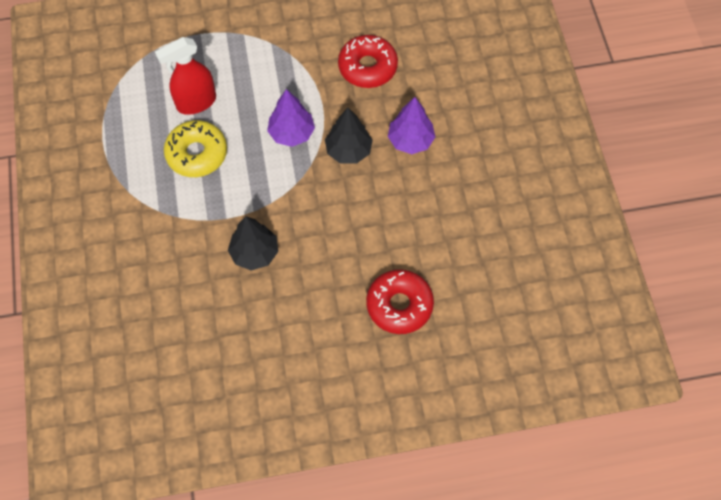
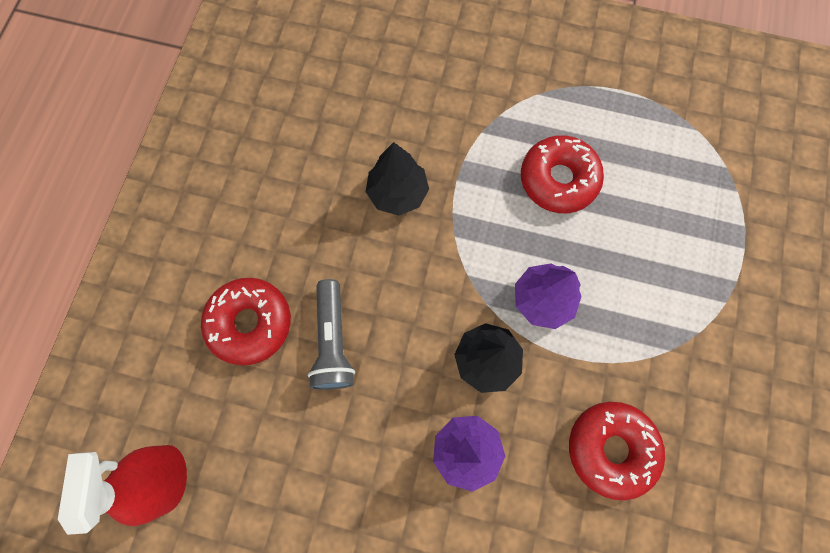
camera: 115 degrees right, 10 degrees up
red spray bottle [155,37,216,115] -> red spray bottle moved to [58,445,187,535]
yellow donut [164,120,227,177] -> red donut [521,135,604,213]
none -> grey flashlight [308,279,355,390]

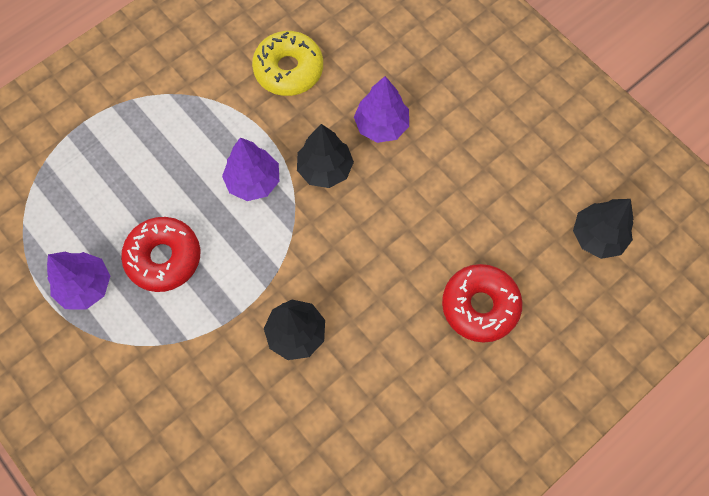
camera: 145 degrees left, 5 degrees down
red spray bottle [58,445,187,535] -> black tree [573,199,634,259]
grey flashlight [308,279,355,390] -> none
red donut [569,402,665,501] -> yellow donut [252,31,323,96]
none -> purple tree [47,252,110,309]

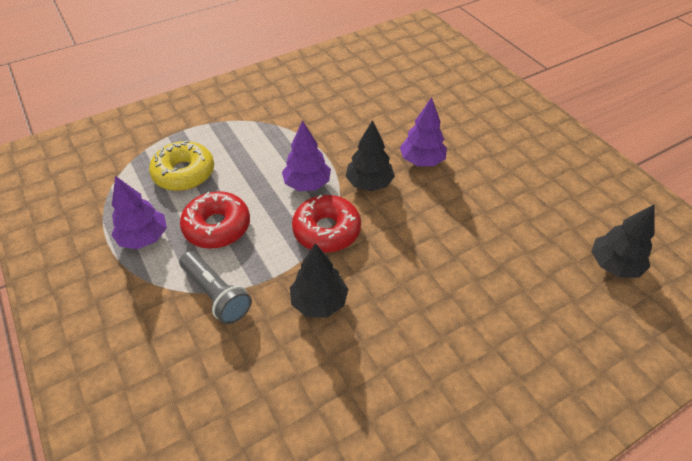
camera: 10 degrees right, 20 degrees down
yellow donut [252,31,323,96] -> yellow donut moved to [149,141,214,191]
red donut [442,264,523,343] -> red donut moved to [292,195,361,253]
none -> grey flashlight [179,251,252,324]

